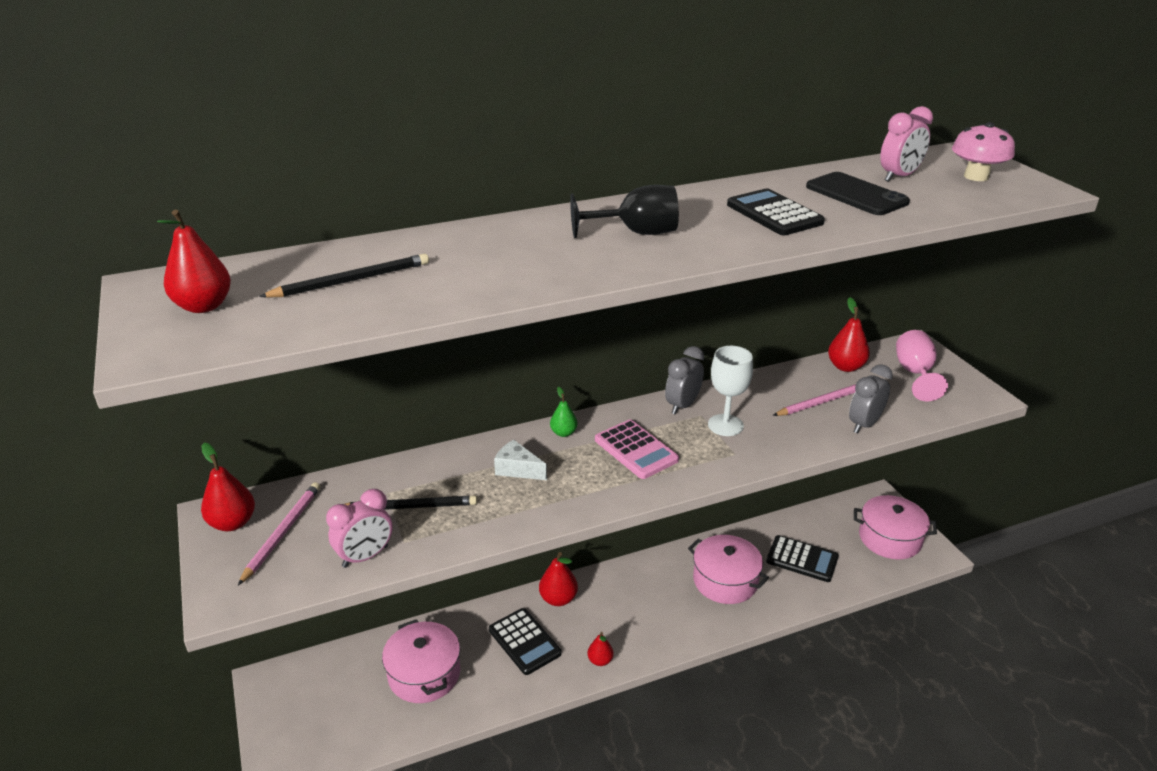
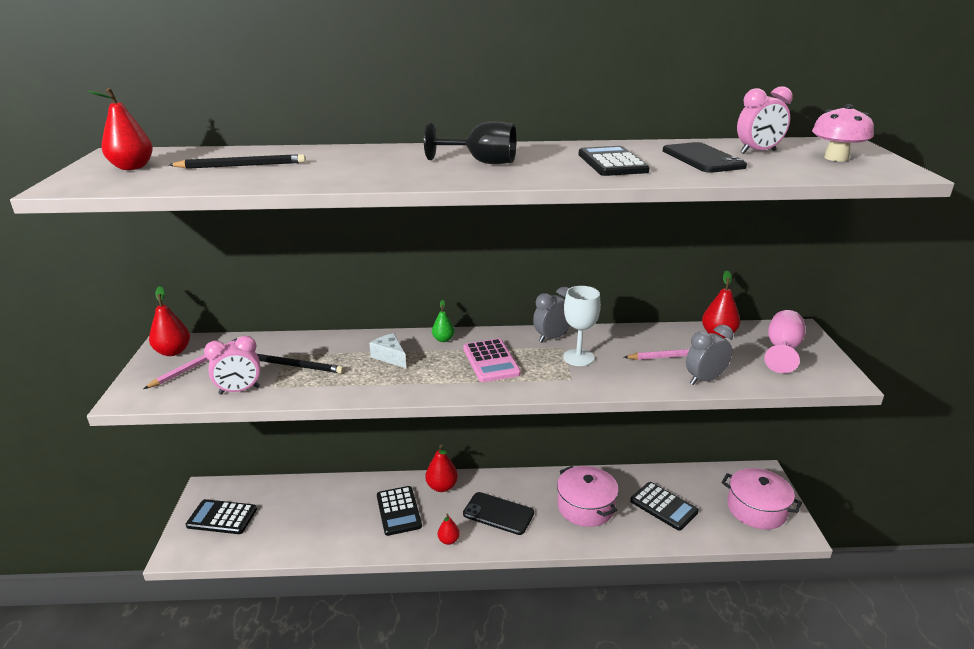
camera: 20 degrees right, 5 degrees down
pink pot [382,619,460,703] -> none
none -> black calculator [186,499,257,534]
none -> black phone [463,492,534,535]

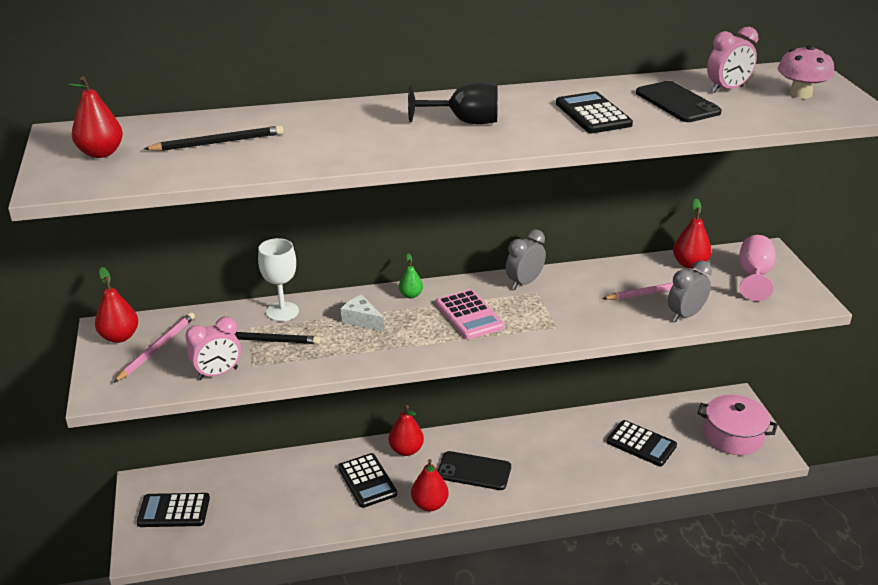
camera: 10 degrees left, 5 degrees up
red pear [438,513,460,545] -> red pear [411,459,449,511], size x1.60
pink pot [557,466,619,527] -> none
white goblet [563,286,601,366] -> white goblet moved to [258,238,299,322]

